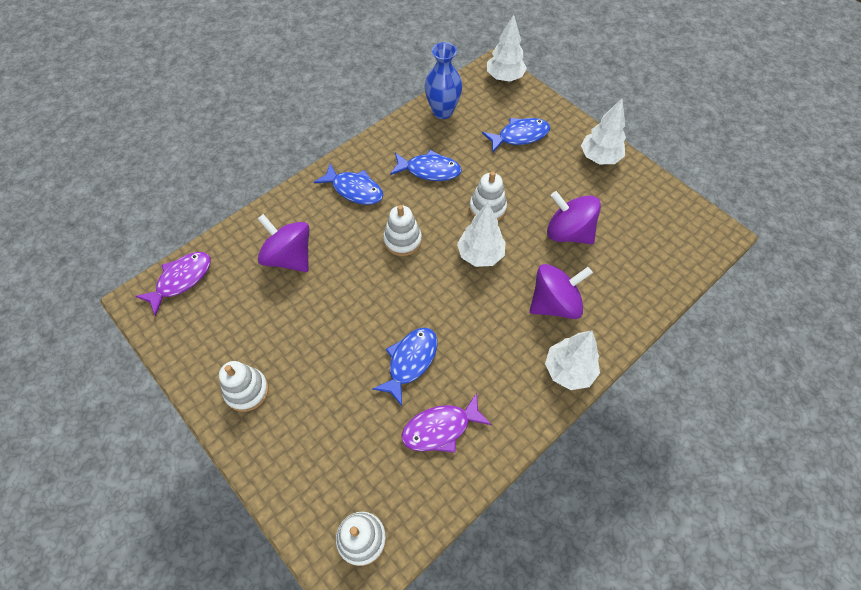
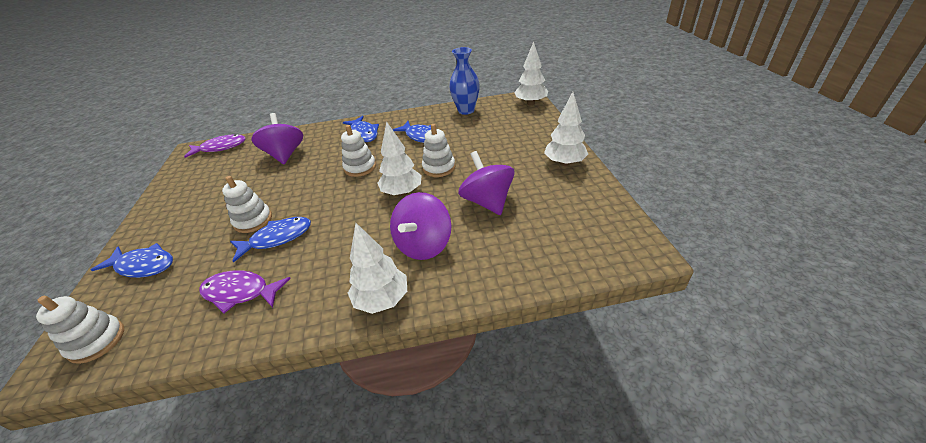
camera: 35 degrees right, 20 degrees down
white stacking toy [219,361,269,412] -> white stacking toy moved to [222,176,272,233]
blue fish [482,118,550,153] -> blue fish moved to [91,243,173,278]
purple spinning top [530,264,593,319] -> purple spinning top turned 105 degrees clockwise [390,192,452,260]

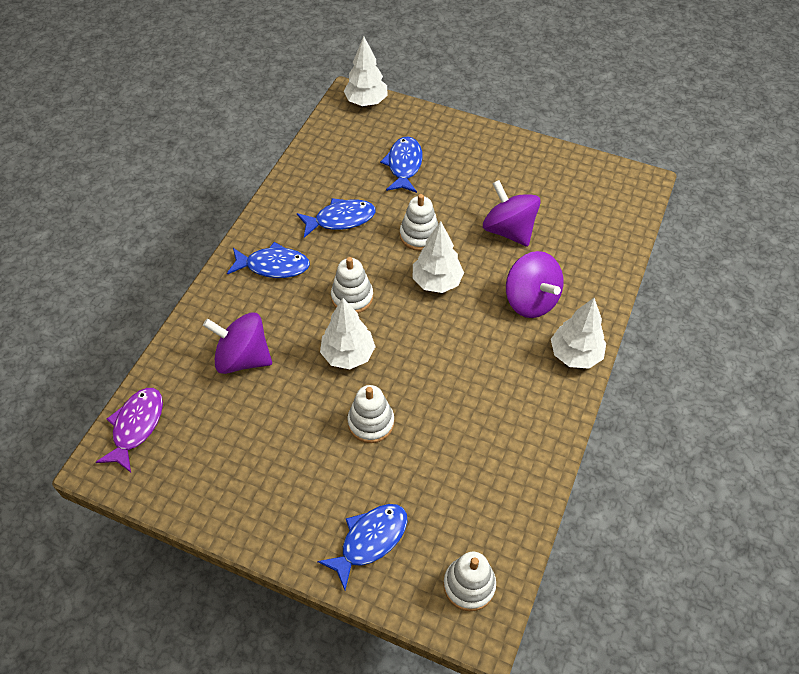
camera: 60 degrees left, 15 degrees up
purple fish [199,270,291,313] -> none
blue fish [230,217,311,263] -> blue fish moved to [380,136,423,193]
blue vase [449,47,480,115] -> none
purple spinning top [458,151,515,215] -> purple spinning top turned 45 degrees clockwise [483,180,541,247]
white tree [544,92,588,166] -> white tree moved to [320,298,376,369]

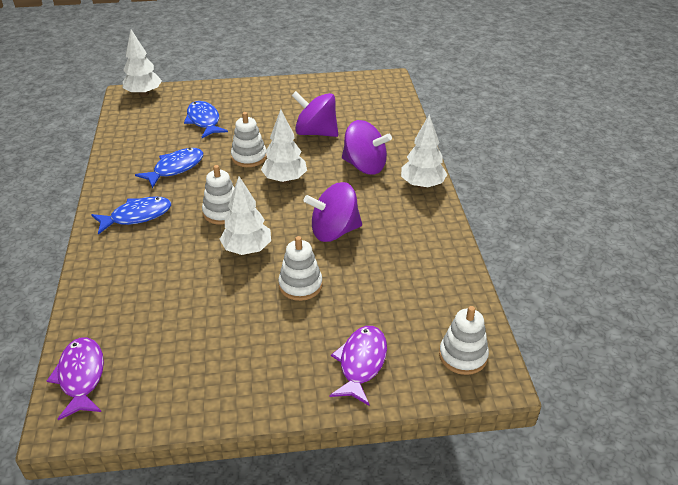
camera: 30 degrees left, 15 degrees down
purple spinning top [203,312,272,374] -> purple spinning top moved to [304,182,362,242]
blue fish [317,504,407,590] -> purple fish [330,326,387,406]

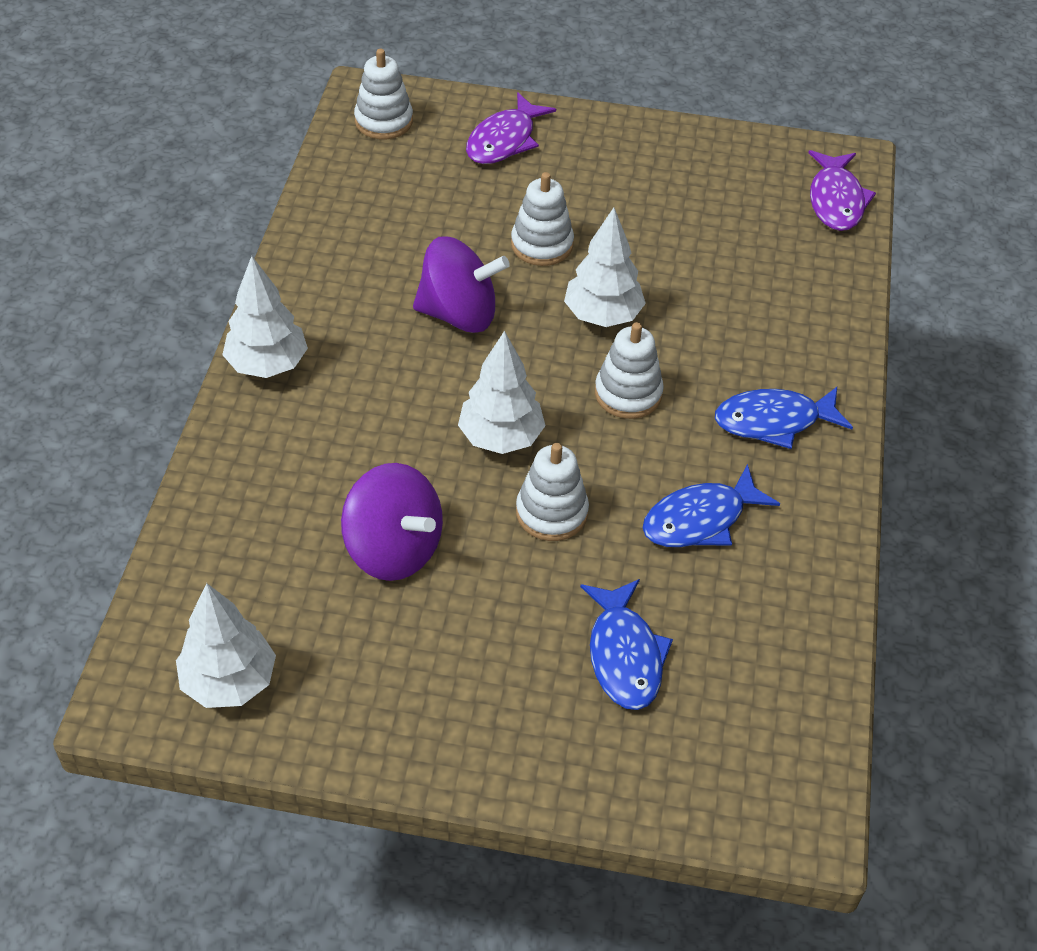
camera: 165 degrees left, 10 degrees up
white tree [123,30,162,97] -> white tree moved to [176,583,276,708]
purple spinning top [342,120,392,175] -> none

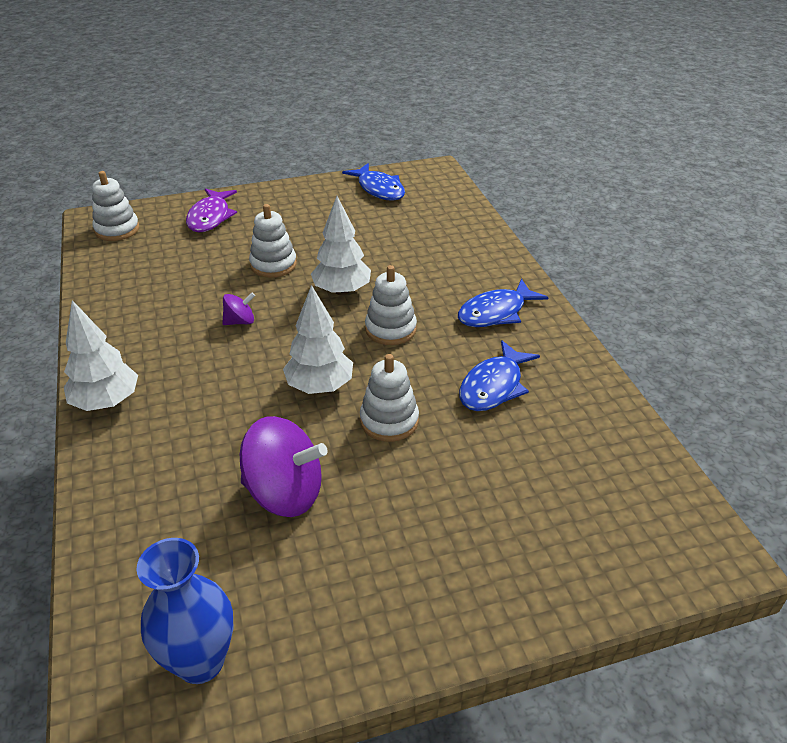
camera: 25 degrees left, 10 degrees down
white tree [176,583,276,708] -> blue vase [136,538,233,684]
purple spinning top [413,236,510,333] -> purple spinning top [222,293,255,325], size x0.49
blue fish [580,579,673,710] -> blue fish moved to [342,163,405,201]
purple fish [808,150,876,231] -> none

